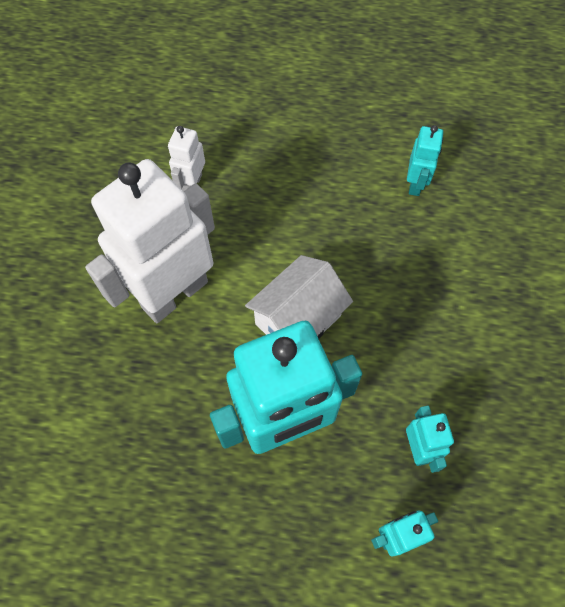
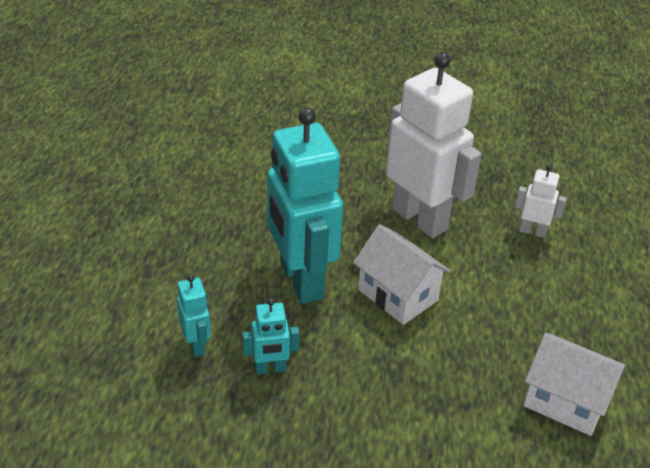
camera: 90 degrees right, 25 degrees down
turquoise robot [407,125,443,196] -> white house [523,333,625,436]

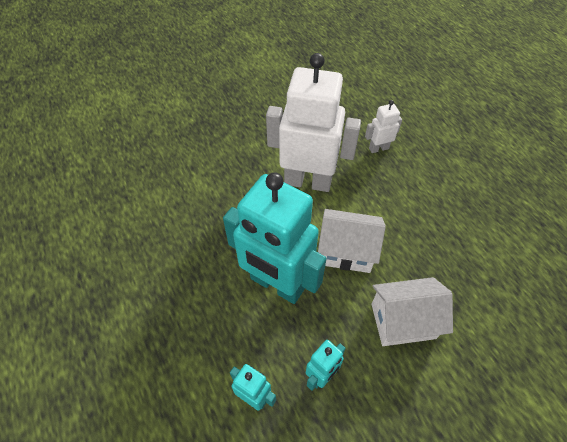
camera: 35 degrees left, 15 degrees up
white house [523,333,625,436] -> white house moved to [371,277,453,346]

